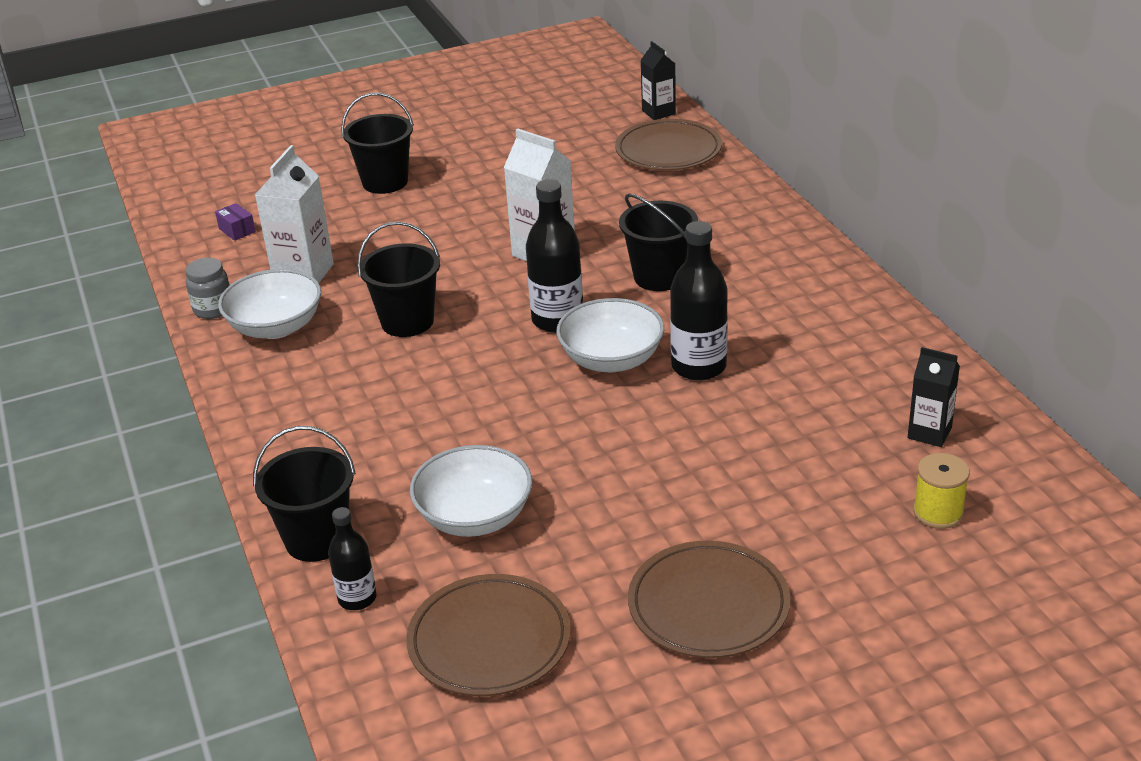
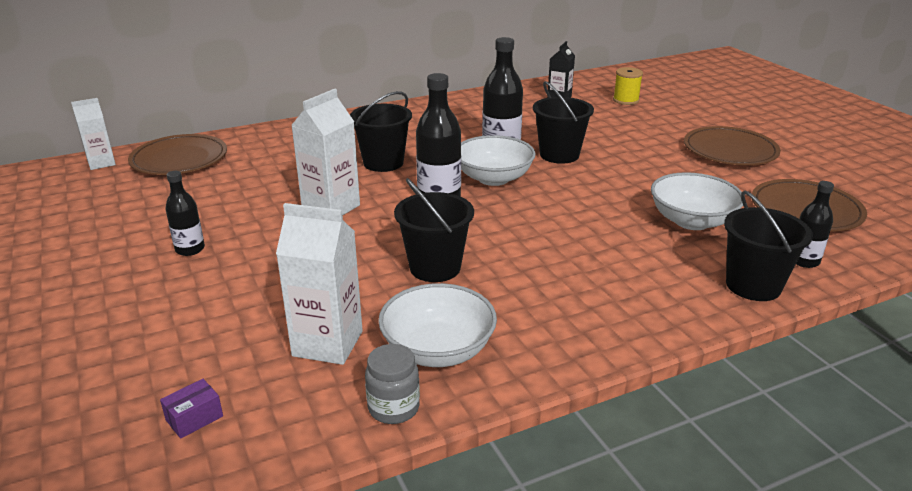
camera: 95 degrees left, 5 degrees down
black bucket [341,92,414,194] -> black bucket moved to [533,81,594,164]
black carton [641,41,676,120] -> white carton [71,98,116,170]
none -> black bottle [165,171,205,256]

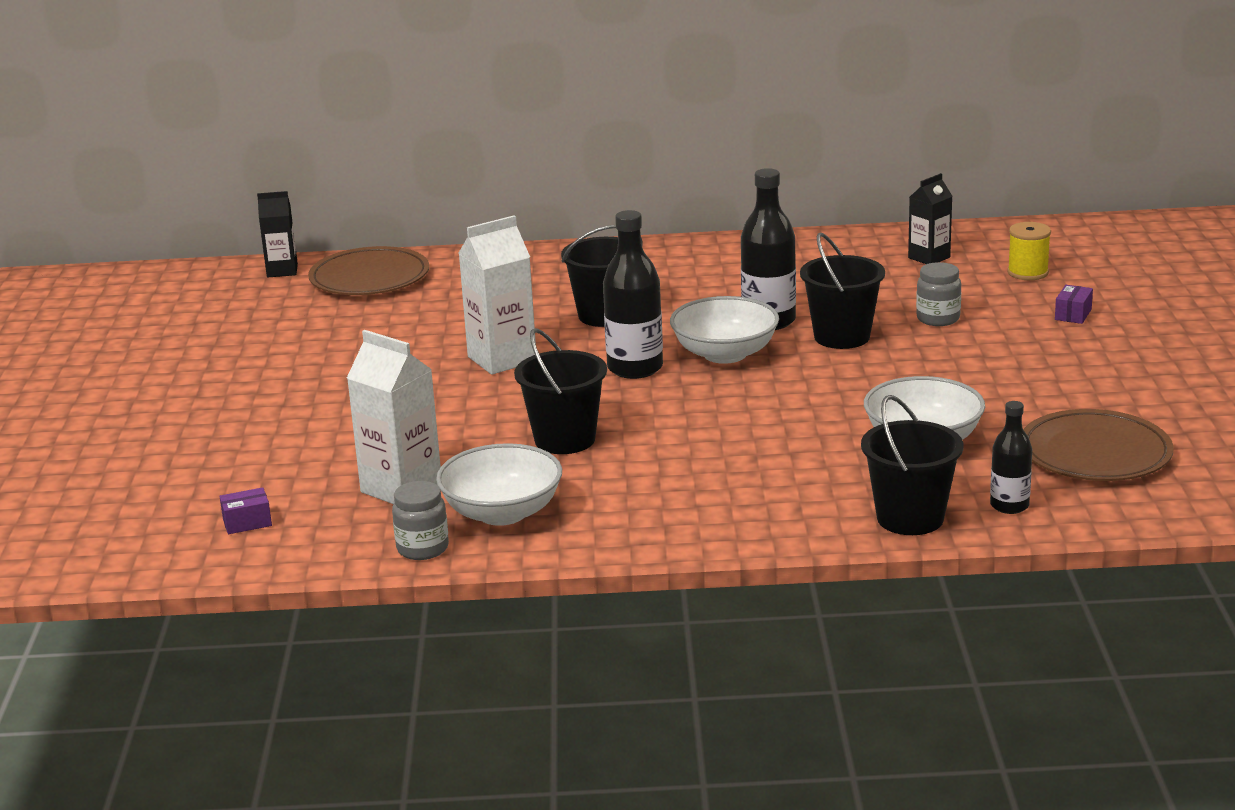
camera: 25 degrees right, 5 degrees down
white carton [71,98,116,170] -> black carton [257,191,298,277]
black bottle [165,171,205,256] -> none
brown plate [684,126,781,165] -> none
none -> grey jar [916,262,961,326]
none -> purple box [1055,285,1093,324]

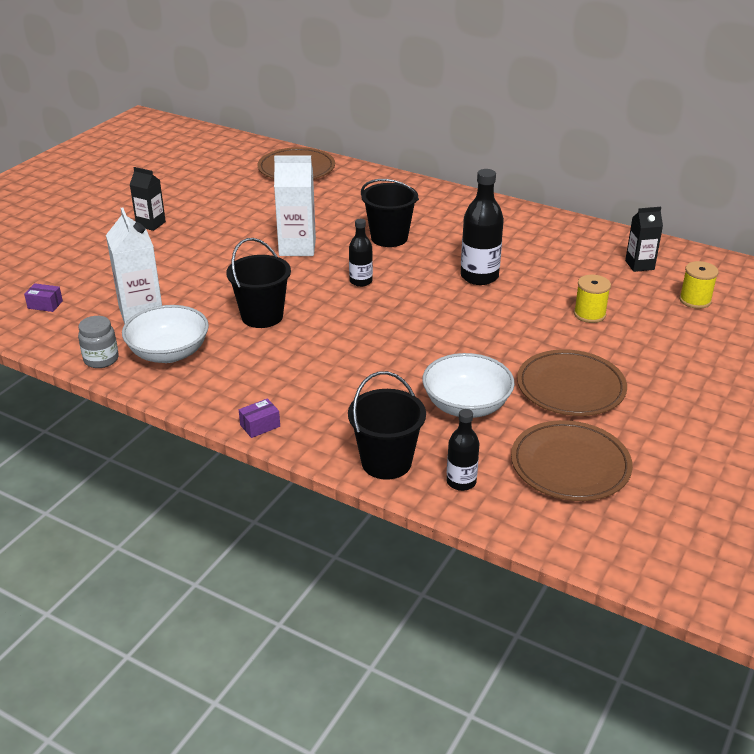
camera: 30 degrees right, 10 degrees up
black carton [257,191,298,277] -> black carton moved to [130,167,166,231]
black bottle [603,210,663,379] -> black bottle [349,219,373,287], size x0.60
white bowl [670,296,779,364] -> none
black bucket [800,233,885,349] -> none
grey jar [916,262,961,326] -> yellow spool [574,275,611,323]
purple box [1055,285,1093,324] -> purple box moved to [239,398,280,438]
none -> brown plate [517,349,627,416]

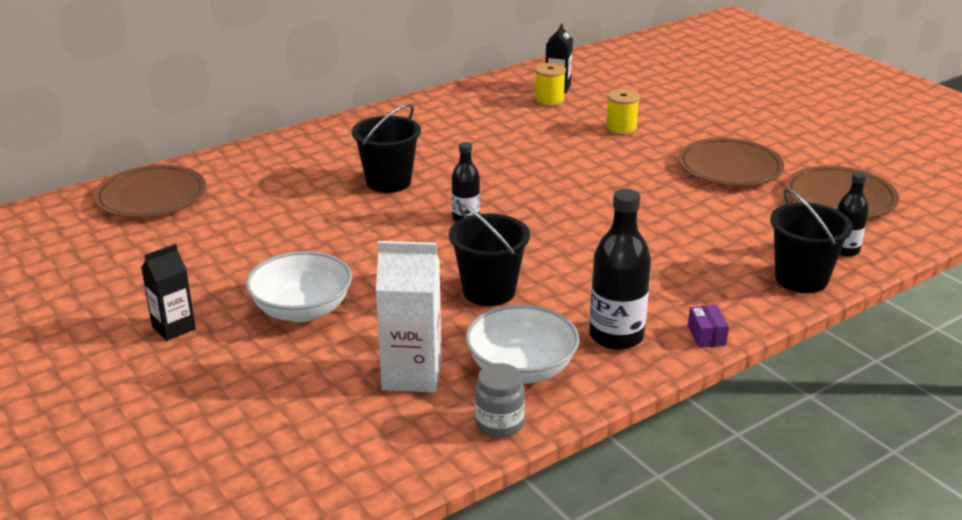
camera: 65 degrees left, 5 degrees down
purple box [24,283,63,312] -> none
white carton [274,155,316,256] -> none
white bowl [422,353,515,418] -> white bowl moved to [246,251,352,322]
black bottle [461,169,504,285] -> black bottle moved to [589,189,651,350]
yellow spool [679,261,719,309] -> yellow spool moved to [534,63,566,107]

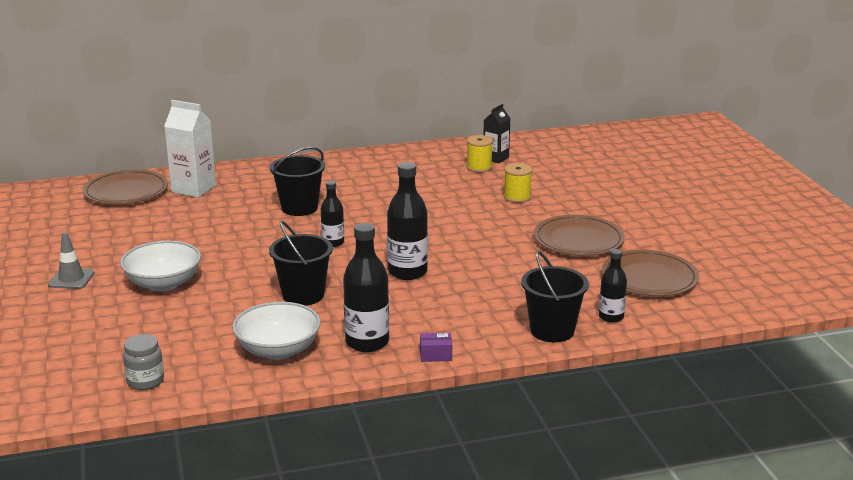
camera: 20 degrees right, 5 degrees down
black carton [141,244,196,341] -> grey traffic cone [48,232,94,289]
white carton [376,241,442,392] -> white carton moved to [164,100,216,198]
grey jar [475,363,525,438] -> grey jar moved to [123,334,164,390]
purple box [688,305,729,348] -> purple box turned 75 degrees clockwise [420,333,452,362]
none -> black bottle [387,162,428,280]

